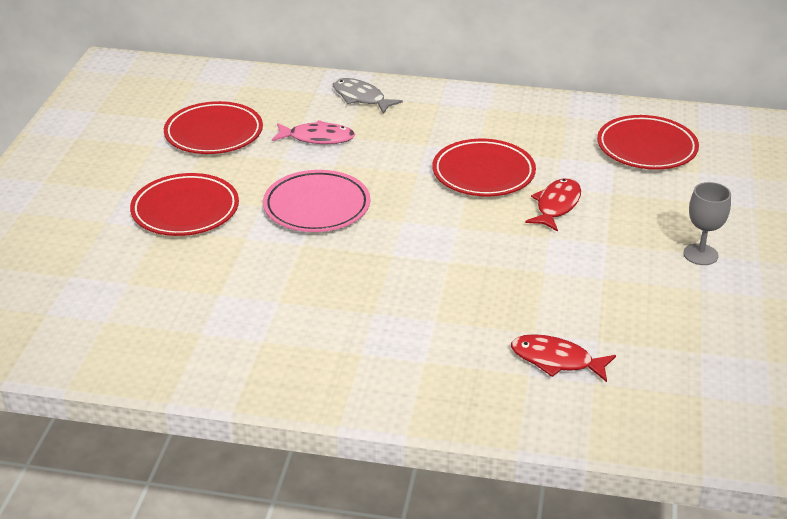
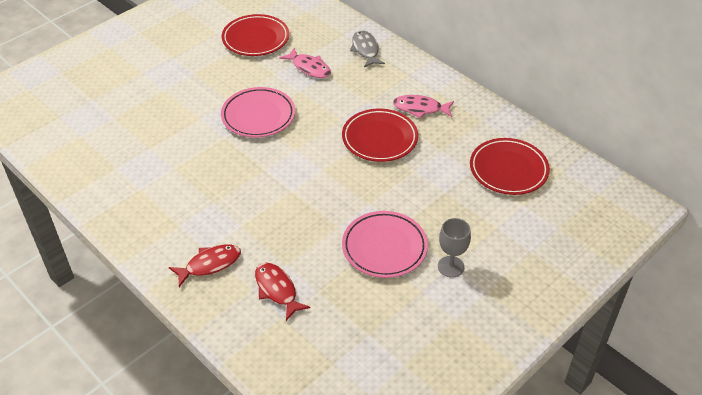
camera: 35 degrees right, 10 degrees up
red plate [130,173,239,236] -> none
red fish [525,178,581,231] -> red fish moved to [169,244,241,287]
none -> pink plate [342,211,428,278]
none -> pink fish [393,95,454,119]

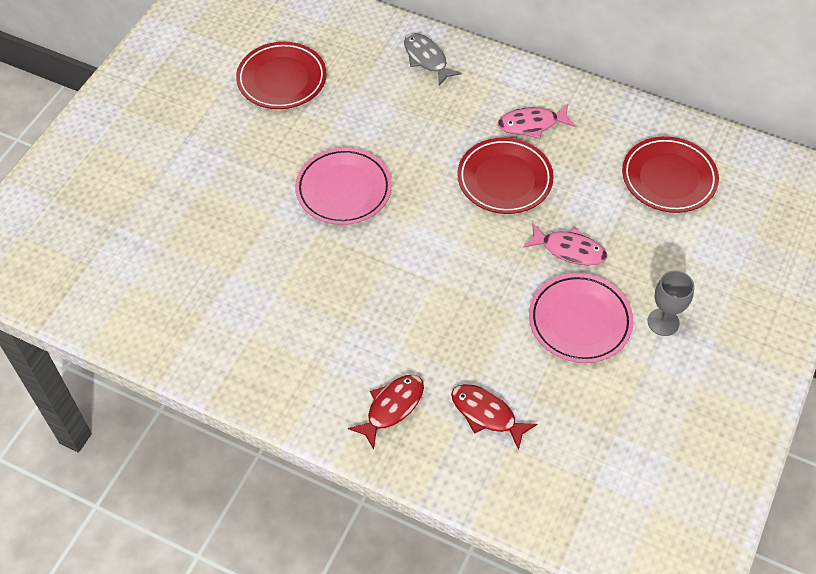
camera: 20 degrees left, 10 degrees up
pink fish [279,48,331,78] -> pink fish moved to [523,223,607,266]

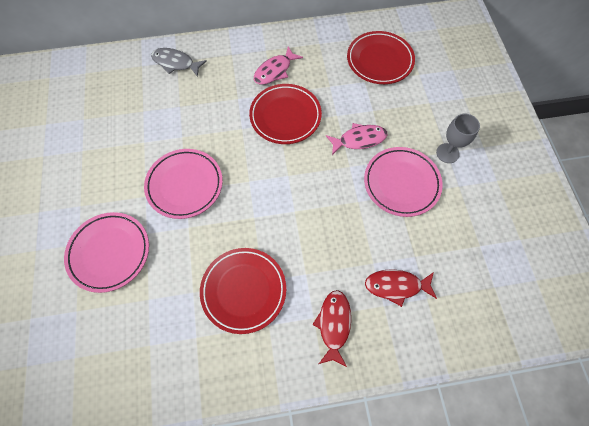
camera: 35 degrees left, 10 degrees up
red plate [236,42,327,109] -> red plate moved to [200,248,286,334]
none -> pink plate [64,212,149,293]

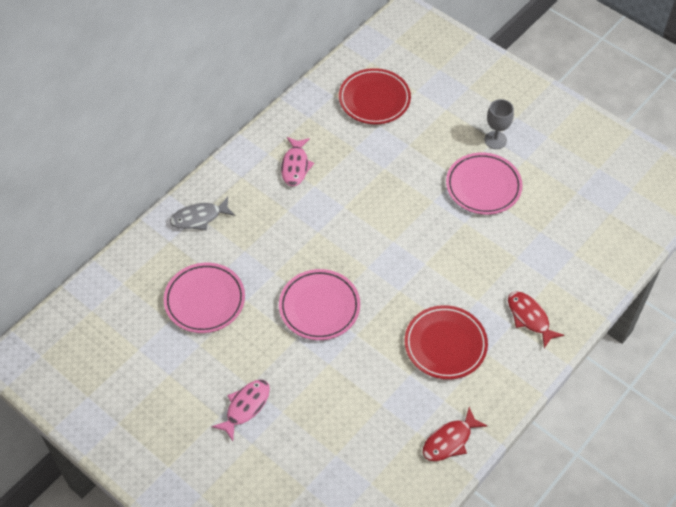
camera: 40 degrees left, 10 degrees down
pink plate [64,212,149,293] -> pink plate moved to [164,263,245,333]
red plate [249,84,322,144] -> none
pink fish [326,123,387,155] -> pink fish moved to [212,379,270,441]
red fish [365,269,437,307] -> red fish moved to [423,407,487,461]

